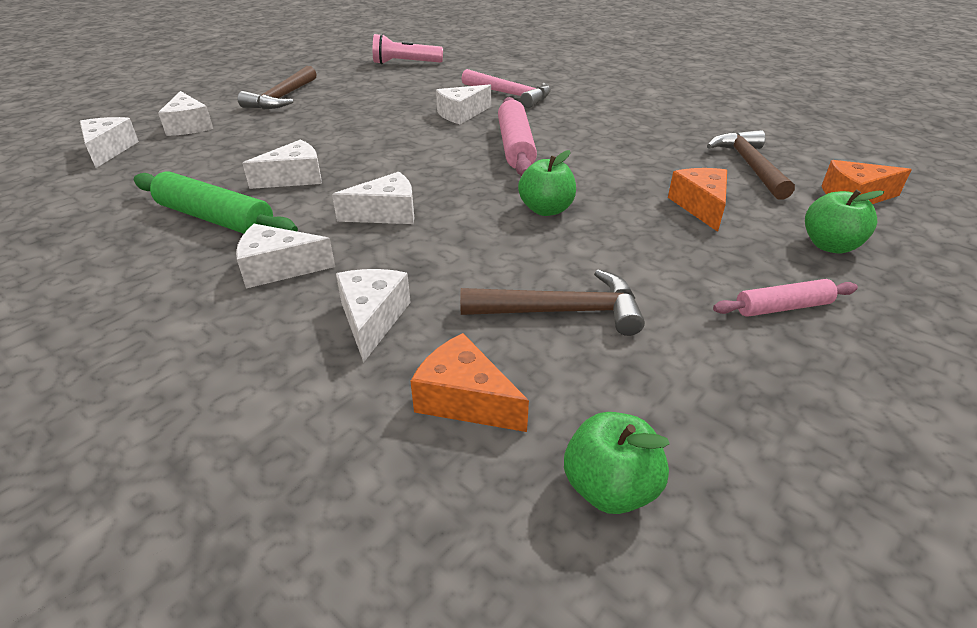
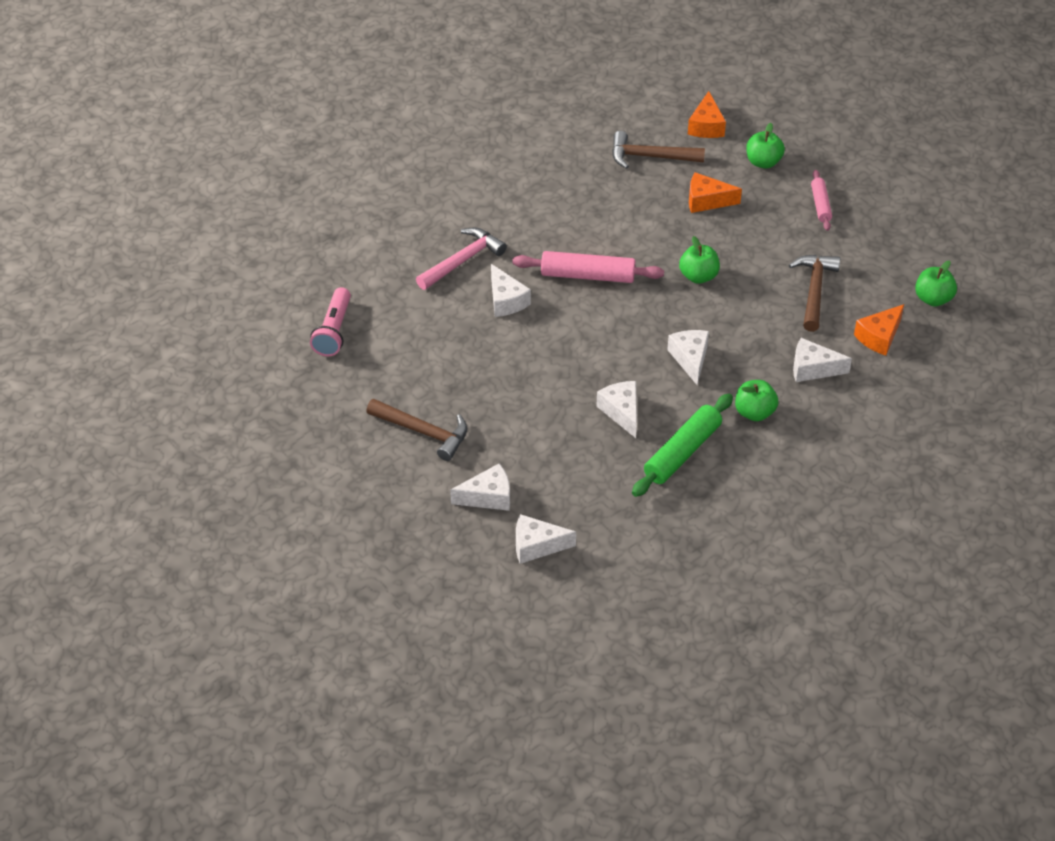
camera: 80 degrees left, 10 degrees up
white cheese [236,224,335,289] -> green apple [735,380,778,421]

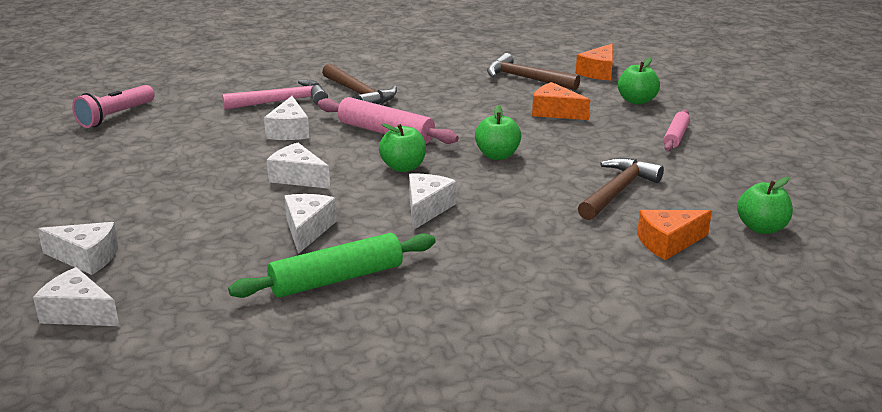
camera: 25 degrees right, 20 degrees down
brown hammer [366,399,467,461] -> brown hammer moved to [322,63,397,104]
green apple [735,380,778,421] -> green apple moved to [379,123,426,172]
white cheese [793,338,852,382] -> white cheese moved to [267,143,330,189]

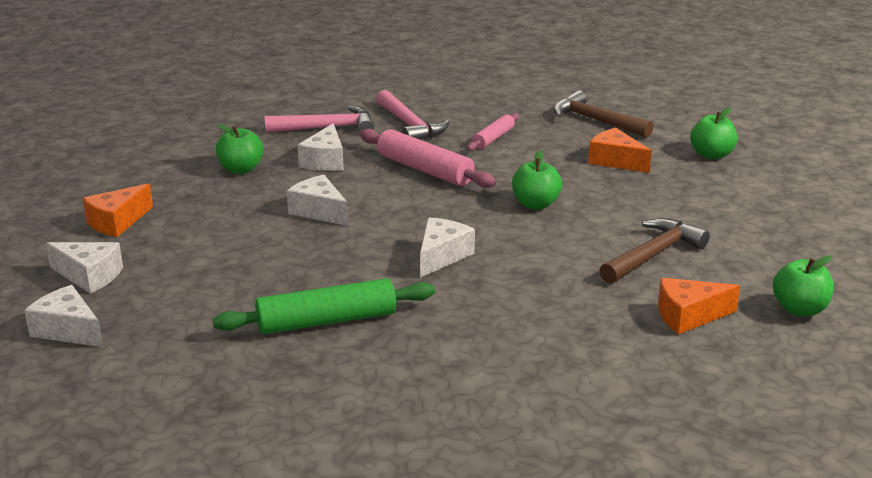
camera: 10 degrees right, 0 degrees up
pink flashlight [72,85,154,128] -> none
white cheese [284,194,337,254] -> none
brown hammer [322,63,397,104] -> pink hammer [376,90,450,140]
green apple [379,123,426,172] -> green apple moved to [216,124,264,174]
orange cheese [576,44,613,81] -> orange cheese moved to [83,183,153,237]
pink rolling pin [663,109,690,151] -> pink rolling pin moved to [467,113,519,151]

